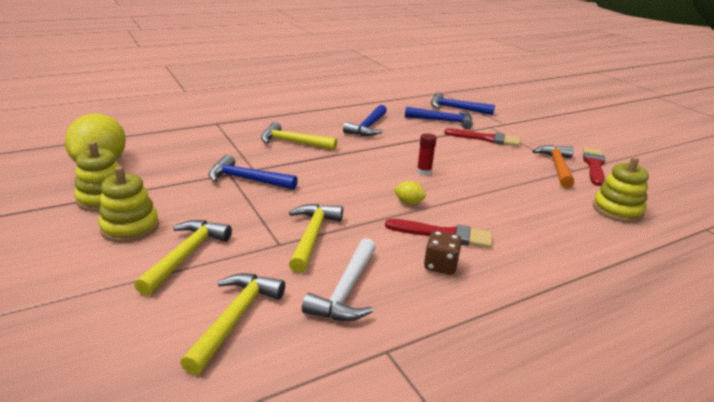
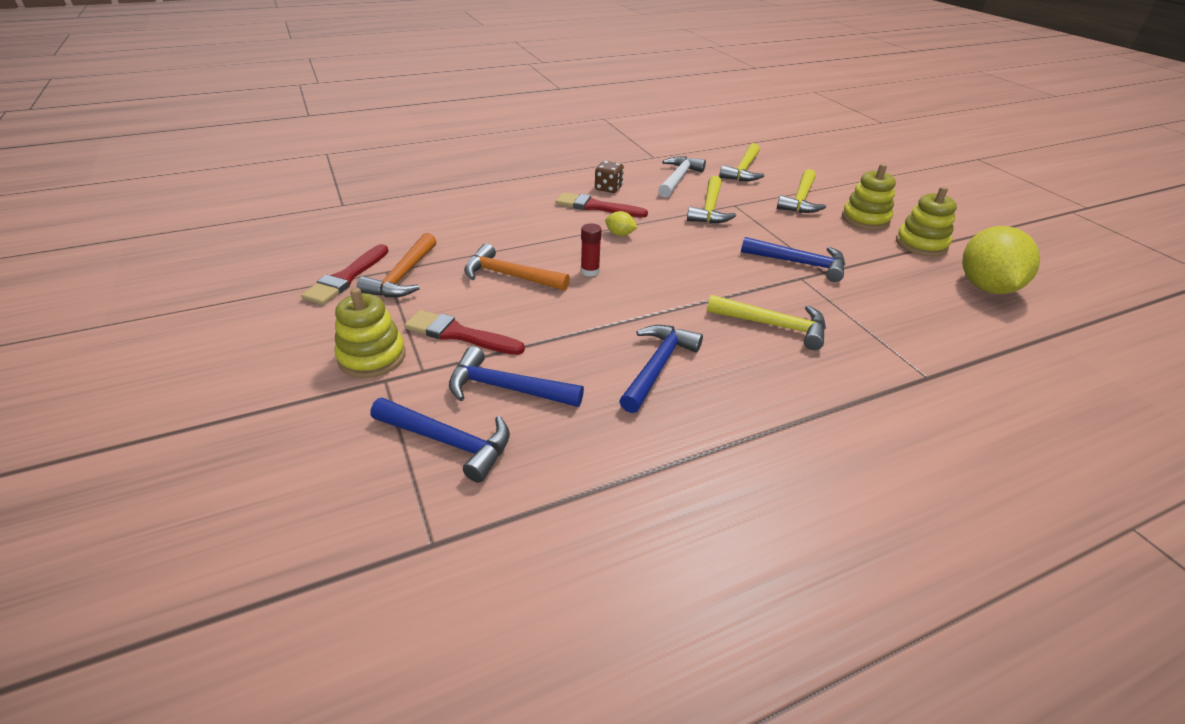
camera: 175 degrees left, 10 degrees up
yellow stacking toy [593,157,649,222] -> yellow stacking toy moved to [335,287,406,378]
none -> orange hammer [464,243,570,291]

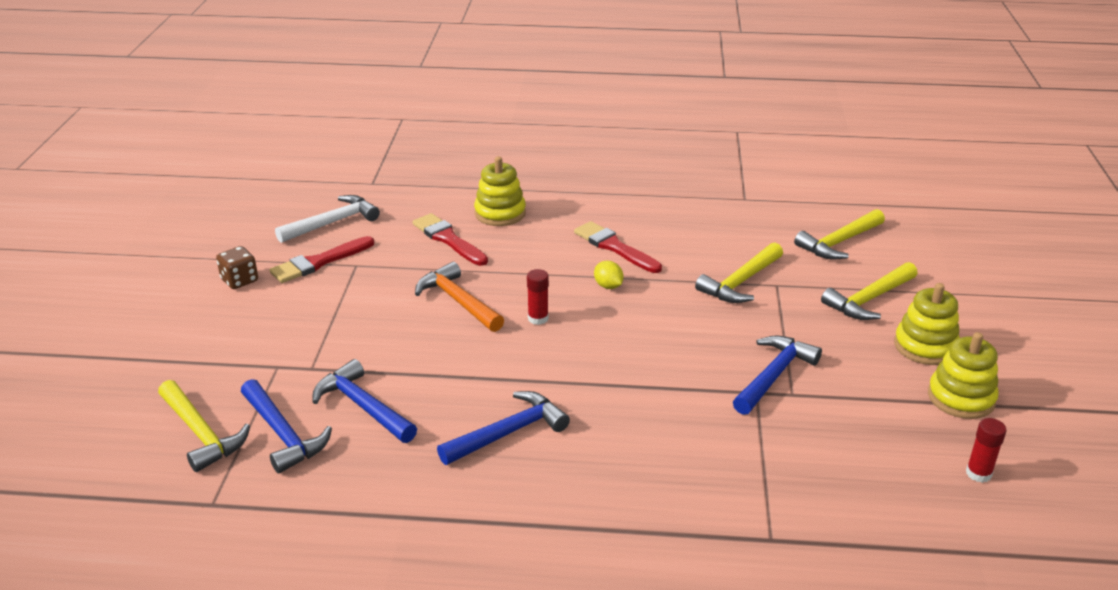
camera: 30 degrees right, 5 degrees down
yellow stacking toy [335,287,406,378] -> yellow stacking toy moved to [474,156,526,226]
orange hammer [357,233,437,298] -> none
red brush [404,310,525,355] -> red brush moved to [413,213,488,266]
brown dice [595,161,624,193] -> brown dice moved to [216,246,258,289]
white hammer [658,157,706,198] -> white hammer moved to [275,195,380,243]
yellow hammer [707,295,826,350] -> yellow hammer moved to [158,380,250,472]
blue hammer [741,237,845,282] -> blue hammer turned 105 degrees counterclockwise [733,336,822,415]
yellow lemon [962,226,1040,294] -> red glue stick [966,418,1007,483]

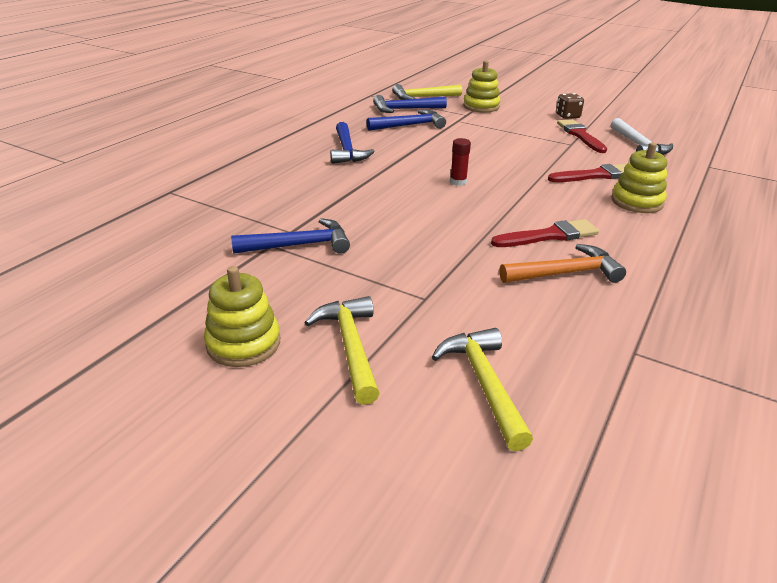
camera: 115 degrees right, 0 degrees up
orange hammer [415,262,504,332] -> orange hammer moved to [499,244,626,283]
yellow lemon [594,261,623,289] -> none
yellow hammer [695,242,783,303] -> none
blue hammer [733,336,822,415] -> blue hammer turned 75 degrees counterclockwise [231,218,350,254]
yellow stacking toy [928,332,999,419] -> yellow stacking toy moved to [463,60,500,113]
red glue stick [966,418,1007,483] -> none

